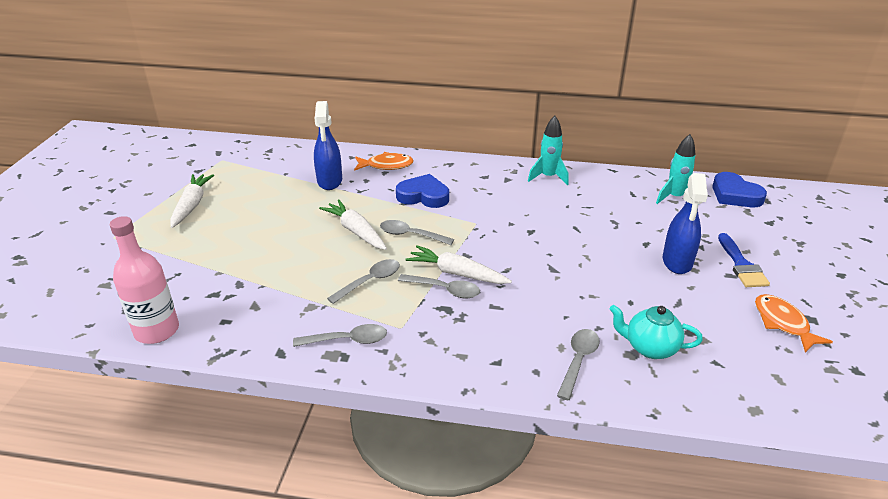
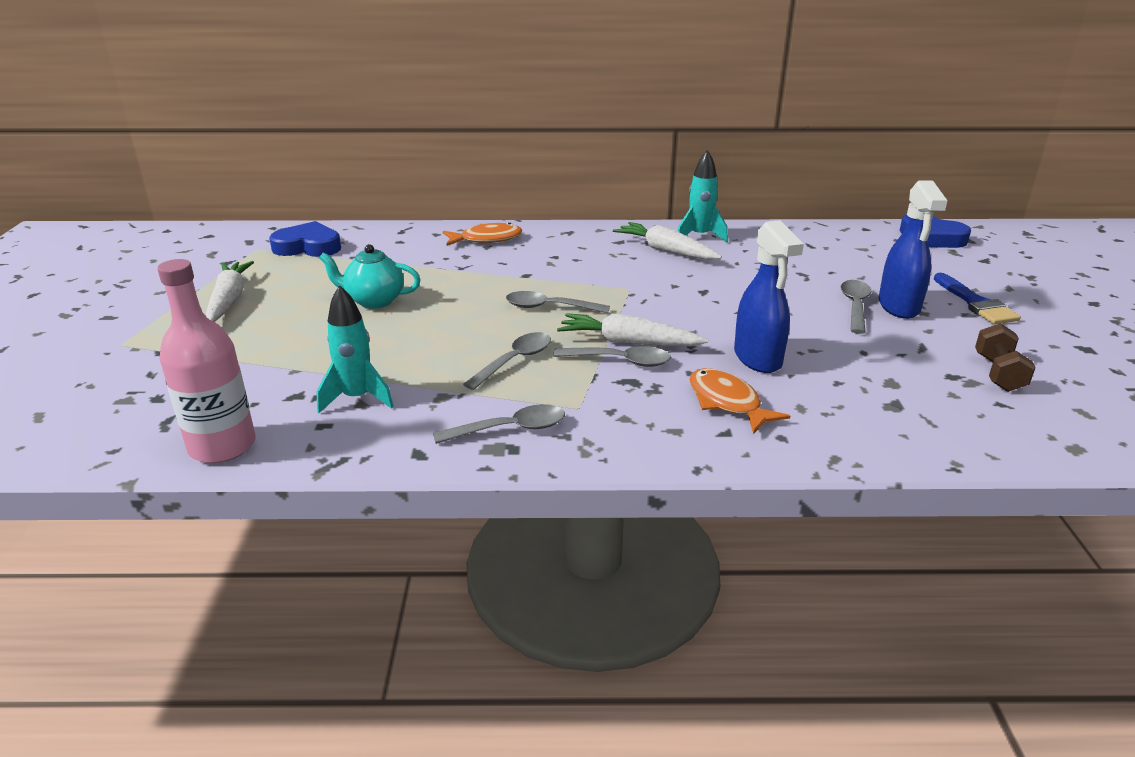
camera: 10 degrees left, 5 degrees down
blue spray bottle [314,101,342,190] -> blue spray bottle moved to [734,220,804,373]
white carrot [319,199,387,250] -> white carrot moved to [613,222,722,260]
blue heart [396,174,449,208] -> blue heart moved to [269,221,341,257]
grey spoon [557,329,600,400] -> grey spoon moved to [840,280,871,334]
turquoise teapot [609,305,703,359] -> turquoise teapot moved to [319,244,421,309]
turquoise rocket [656,134,695,204] -> turquoise rocket moved to [317,285,394,413]
orange fish [755,294,833,353] -> orange fish moved to [689,368,790,434]
none -> brown dumbbell [975,323,1036,392]

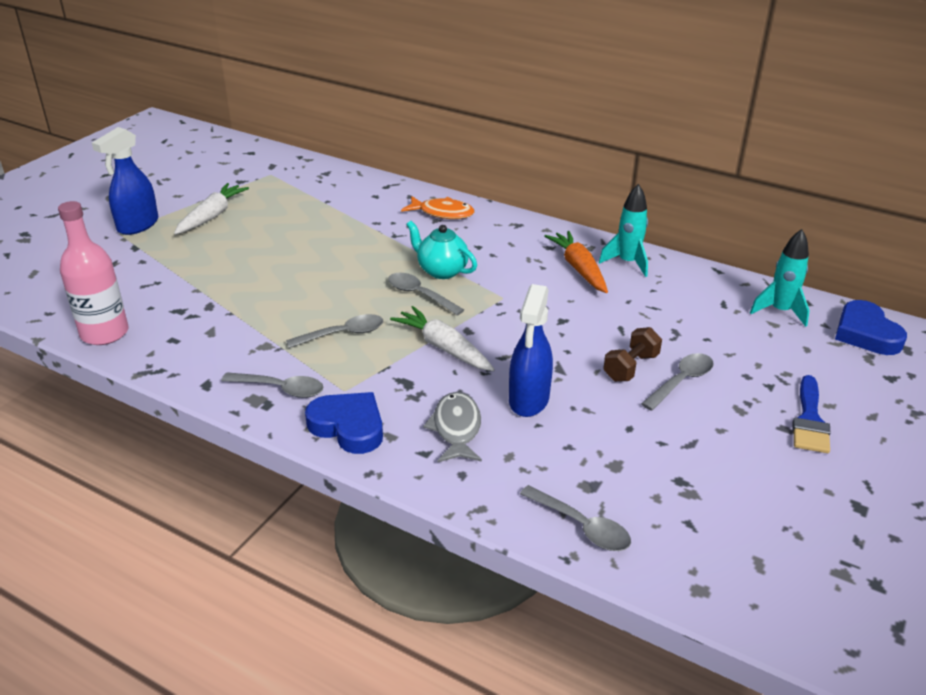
camera: 30 degrees right, 5 degrees up
blue heart [269,221,341,257] -> blue heart moved to [305,392,383,454]
turquoise rocket [317,285,394,413] -> turquoise rocket moved to [750,229,810,327]
turquoise teapot [319,244,421,309] -> turquoise teapot moved to [406,221,477,279]
grey spoon [553,346,671,367] -> grey spoon moved to [520,485,631,551]
white carrot [613,222,722,260] -> orange carrot [545,231,608,293]
orange fish [689,368,790,434] -> grey fish [423,392,482,462]
blue spray bottle [878,181,948,319] -> blue spray bottle moved to [92,127,158,235]
brown dumbbell [975,323,1036,392] -> brown dumbbell moved to [603,327,662,382]

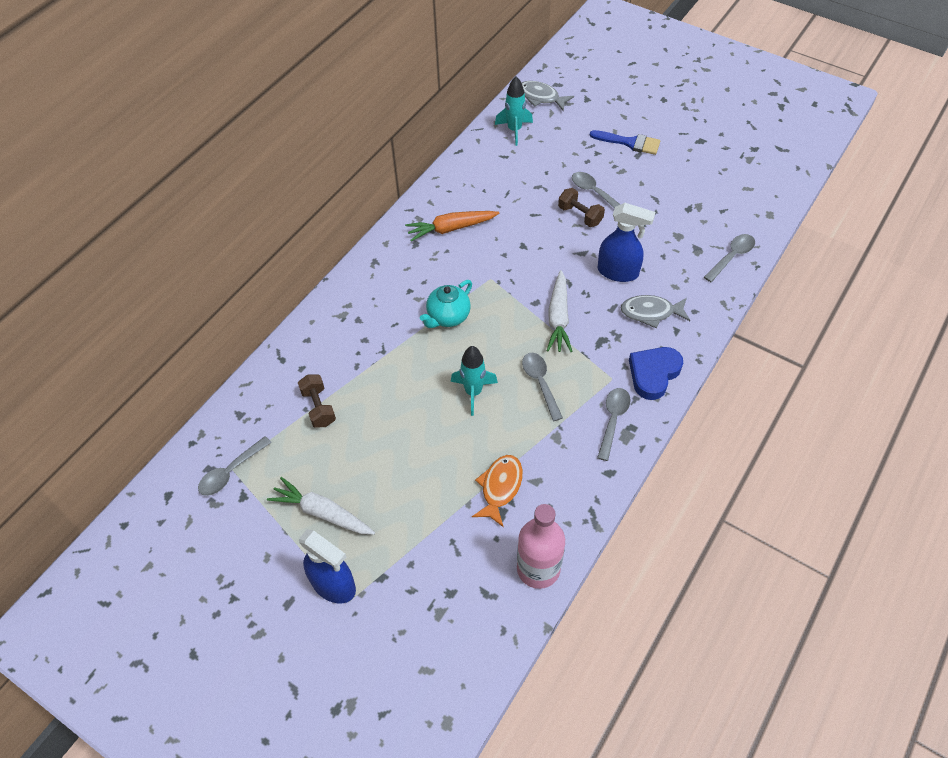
camera: 85 degrees left, 20 degrees up
grey spoon [388,273,464,316] -> grey spoon moved to [198,436,272,496]
white carrot [390,306,495,371] -> white carrot turned 45 degrees counterclockwise [547,270,573,352]
orange fish [401,196,475,219] -> orange fish moved to [472,455,523,527]
turquoise rocket [599,184,648,277] -> turquoise rocket moved to [451,346,498,416]
blue heart [835,300,907,355] -> grey fish [522,81,574,111]
none -> brown dumbbell [298,374,336,428]

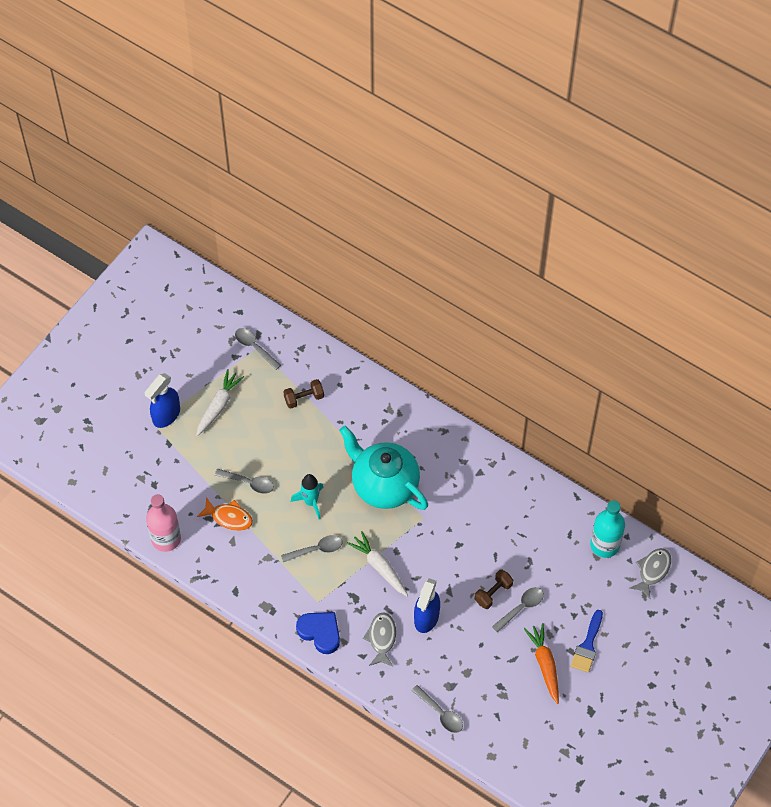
camera: 90 degrees right, 5 degrees up
orange carrot [405,211,499,242] -> orange carrot moved to [524,623,559,704]
turquoise teapot [420,280,472,328] -> turquoise teapot [339,425,428,510], size x1.91
turquoise rocket [495,76,533,146] -> turquoise bottle [590,501,625,558]
white carrot [547,270,573,352] -> white carrot turned 45 degrees clockwise [347,531,408,596]
grey spoon [597,388,631,461] -> grey spoon moved to [215,469,274,494]

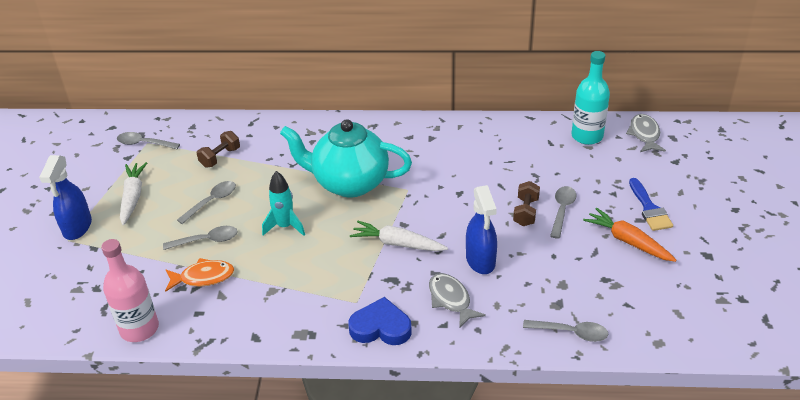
camera: 30 degrees left, 20 degrees down
grey spoon [281,535,343,562] -> grey spoon moved to [177,181,236,224]

